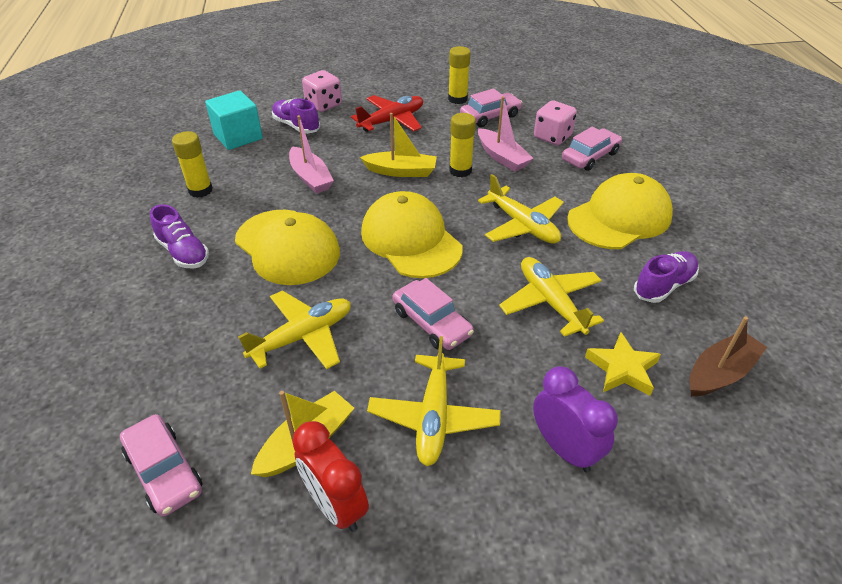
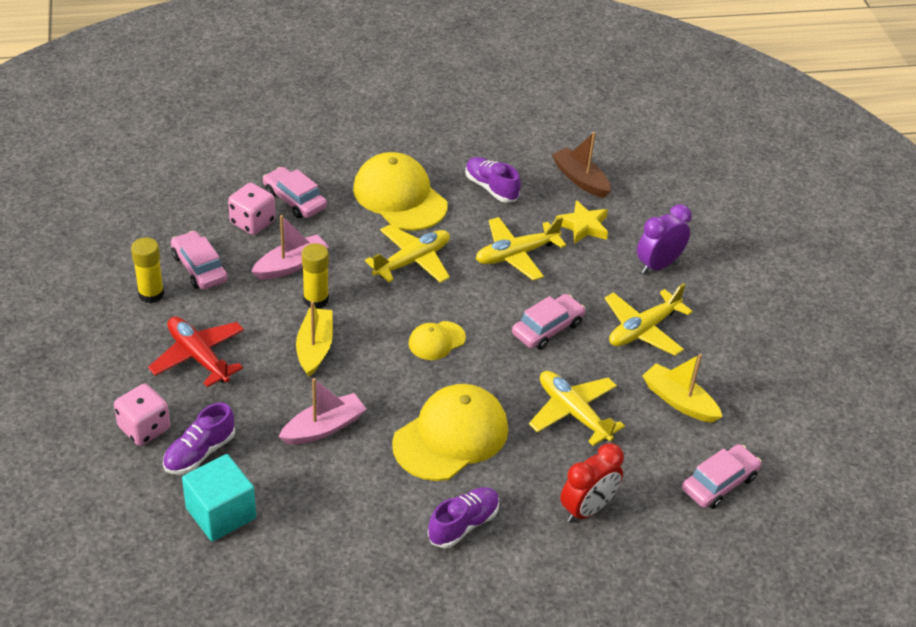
camera: 95 degrees left, 0 degrees up
yellow glue stick [172,131,213,198] -> none
red clock [292,421,369,532] -> red clock moved to [560,443,624,523]
yellow cap [361,191,463,278] -> yellow cap [408,321,466,360], size x0.51
yellow plane [367,336,501,466] -> yellow plane turned 135 degrees clockwise [605,283,693,356]

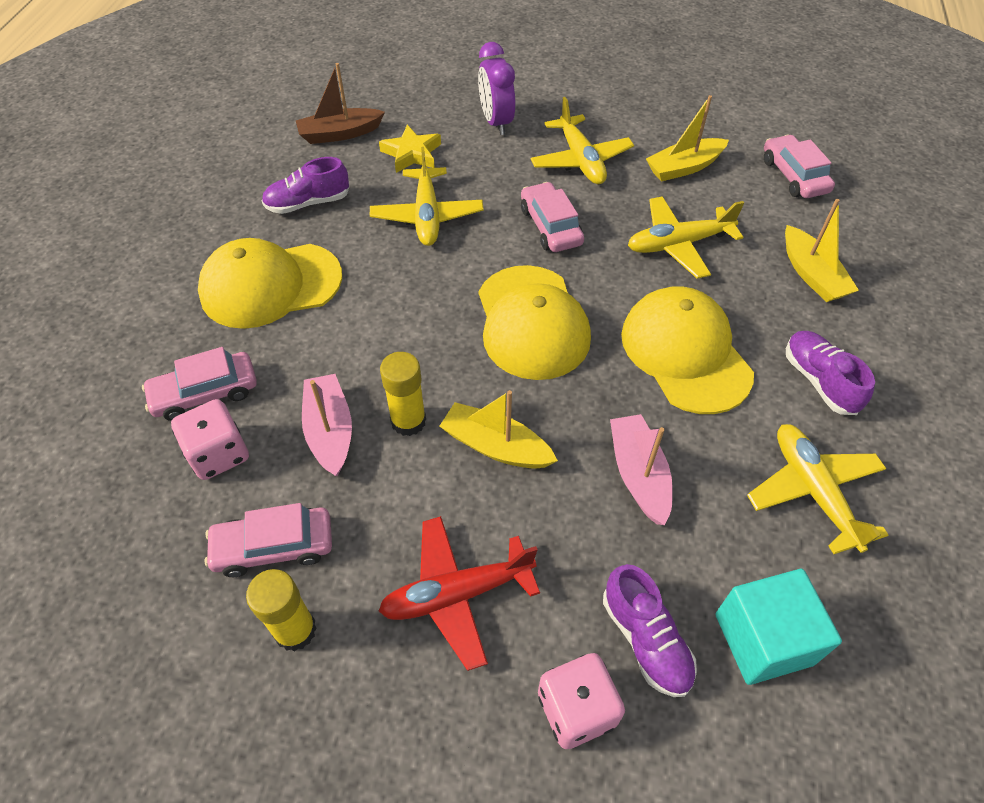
camera: 65 degrees left, 10 degrees up
yellow plane [365,225,450,283] -> yellow plane moved to [747,424,888,554]
yellow cap [408,321,466,360] -> yellow cap [479,265,591,380], size x1.97
red clock [560,443,624,523] -> yellow boat [785,199,859,302]

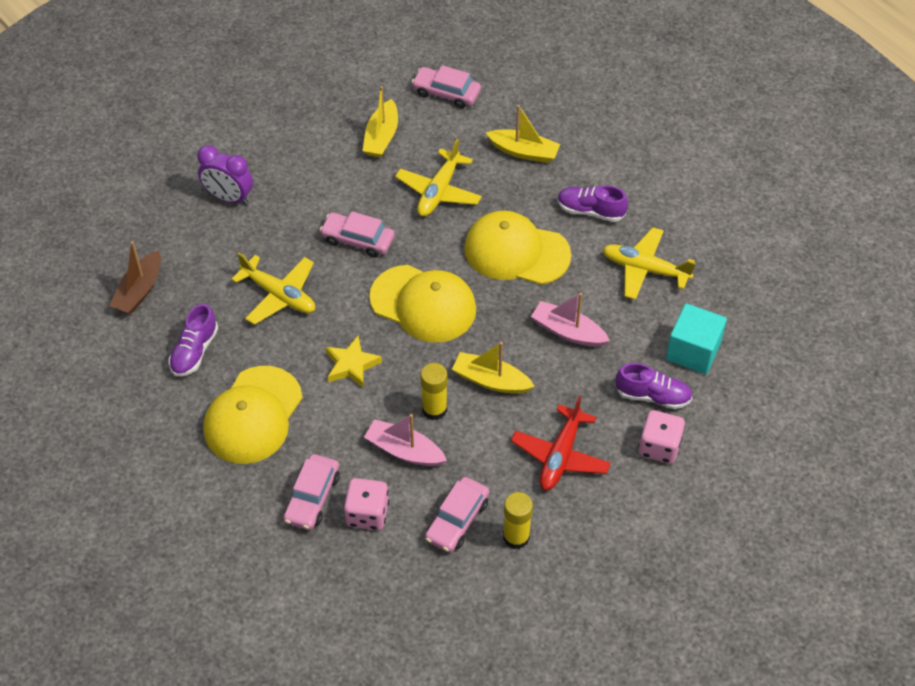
camera: 50 degrees left, 0 degrees up
yellow star [379,125,441,173] -> yellow star moved to [326,335,382,388]
yellow boat [440,390,558,469] -> yellow boat turned 45 degrees clockwise [452,342,535,394]
yellow plane [530,97,634,184] -> none

